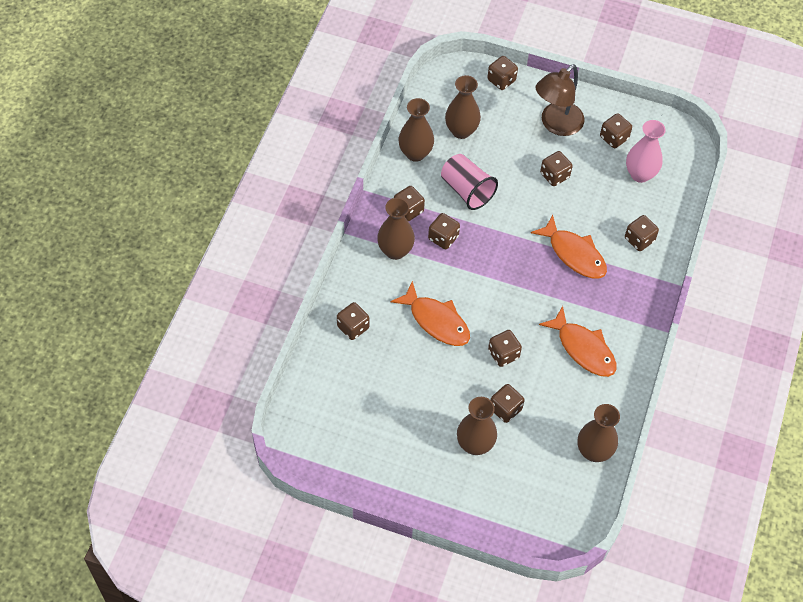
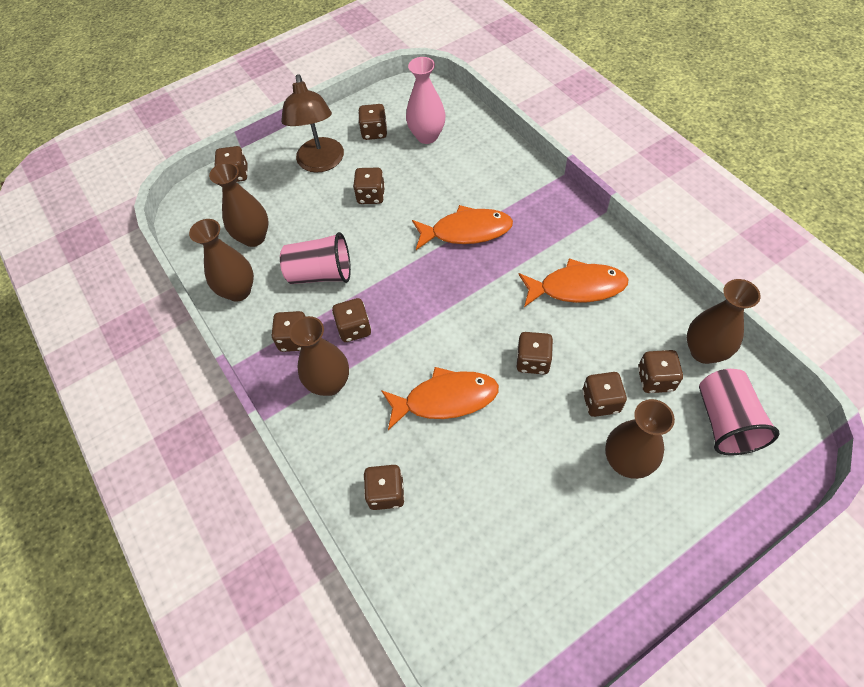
camera: 45 degrees left, 0 degrees up
brown dice [625,215,659,251] -> brown dice moved to [638,350,683,393]
none -> pink cup [699,369,780,455]

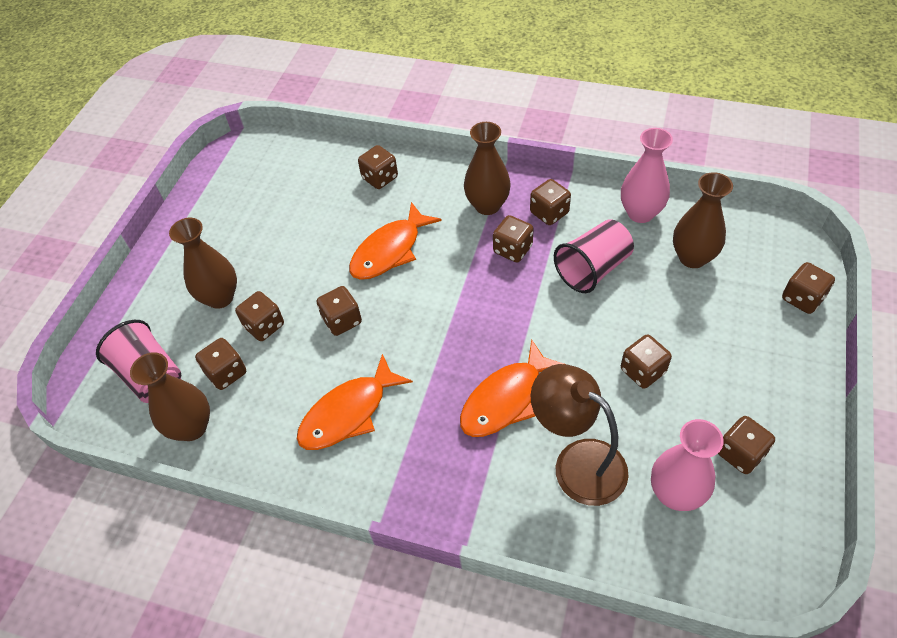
camera: 140 degrees right, 5 degrees down
brown vase [189,219,254,302] -> pink vase [621,128,673,223]
brown lamp [281,74,344,173] -> brown lamp moved to [531,364,629,506]

